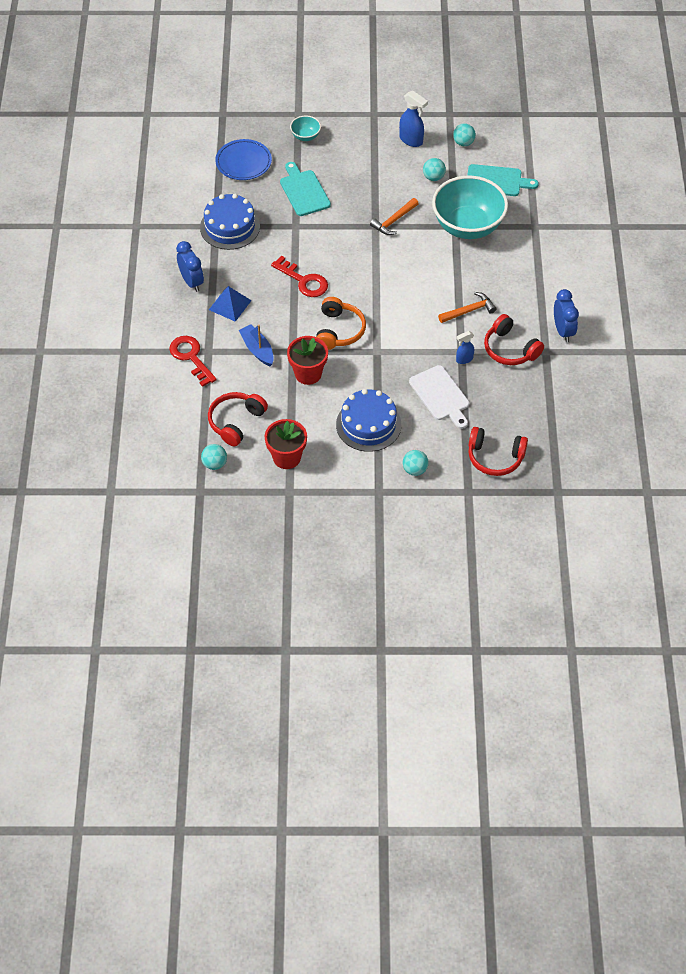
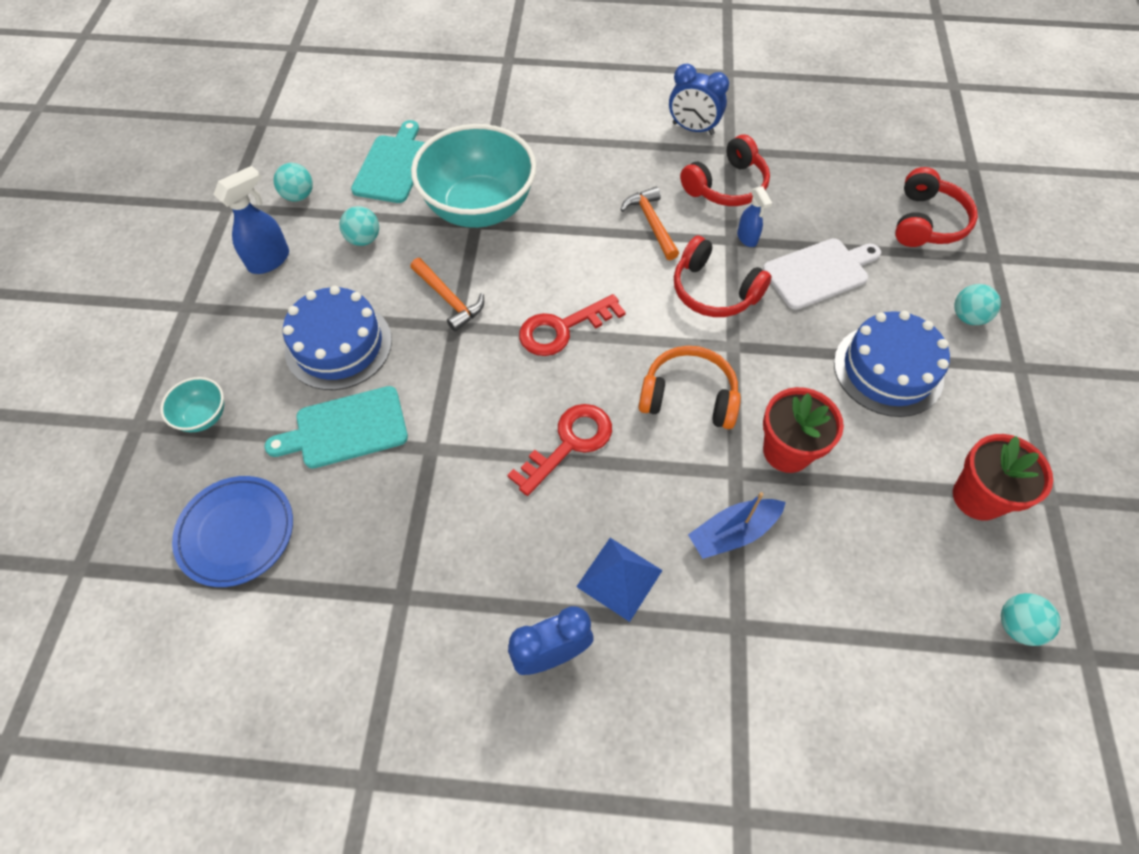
camera: 85 degrees left, 5 degrees up
red key [169,336,217,387] -> red key moved to [519,294,626,356]
blue cake [200,194,260,250] -> blue cake moved to [283,286,392,390]
red headphones [208,392,268,446] -> red headphones moved to [674,236,772,317]
blue clock [554,289,579,342] -> blue clock turned 150 degrees counterclockwise [669,64,729,135]

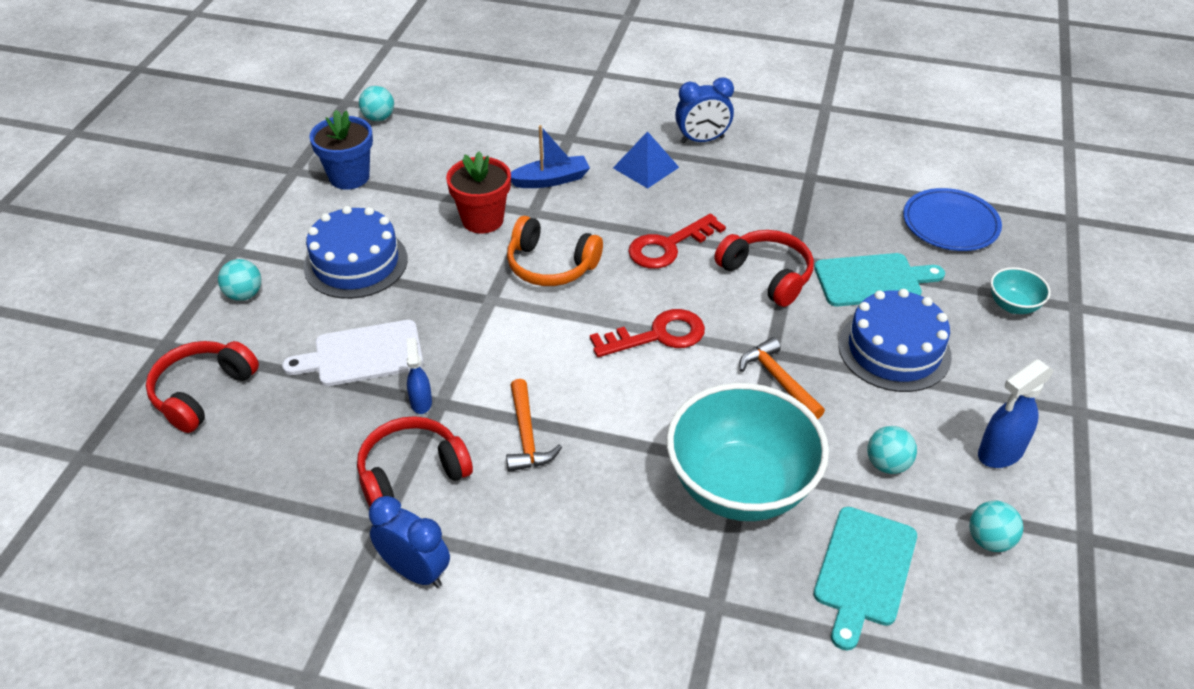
camera: 170 degrees left, 15 degrees down
red headphones [674,236,772,317] -> red headphones moved to [714,230,814,307]
red flower pot [953,434,1053,521] -> blue flower pot [309,110,373,190]

